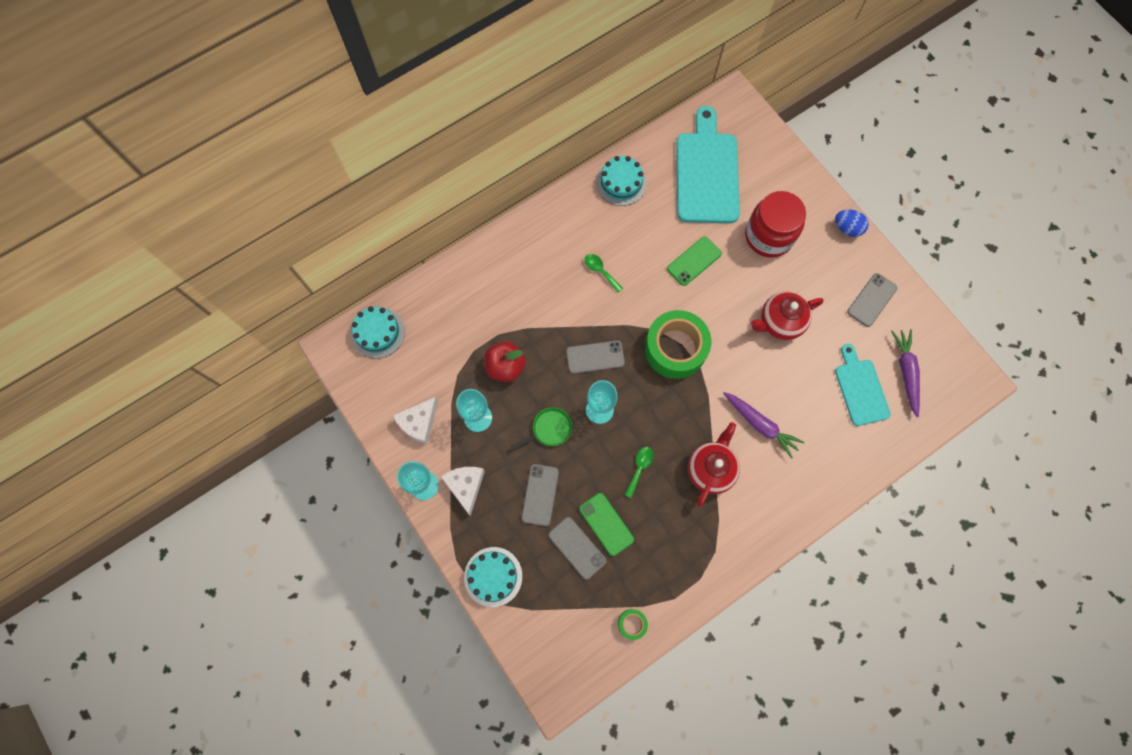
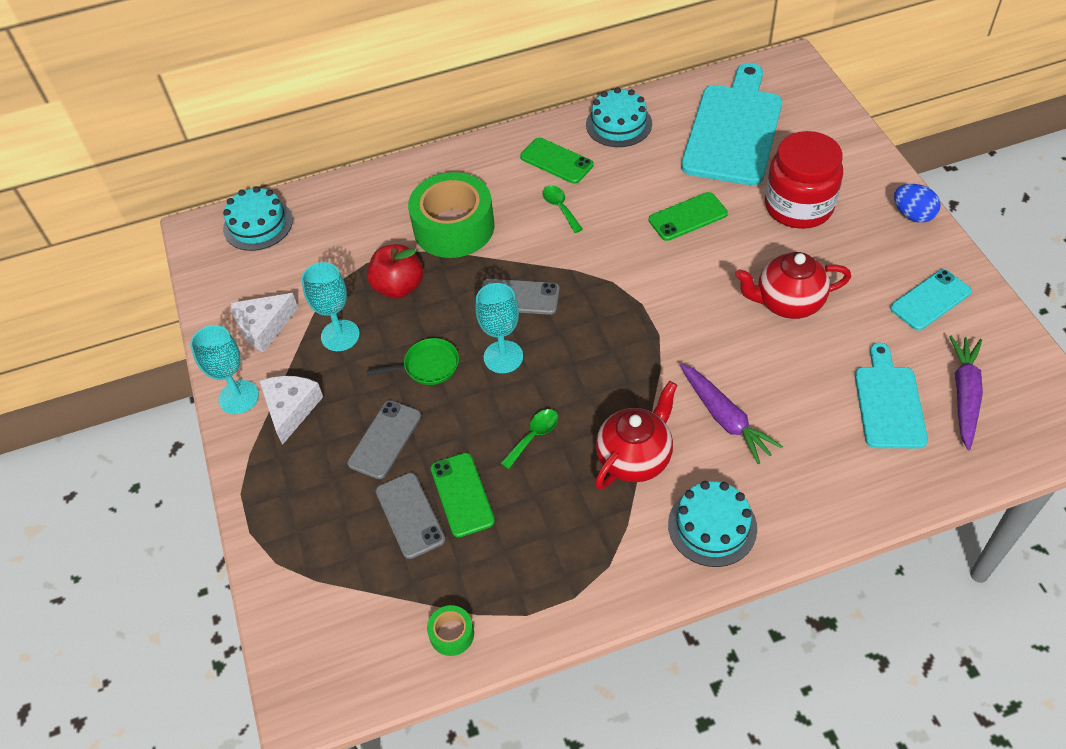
camera: 20 degrees right, 20 degrees down
turquoise cake [464,547,522,607] -> turquoise cake moved to [668,481,757,567]
green tape [645,310,711,379] -> green tape moved to [408,172,494,258]
grey phone [847,273,897,327] -> turquoise phone [890,269,972,331]
none -> green phone [520,138,594,184]

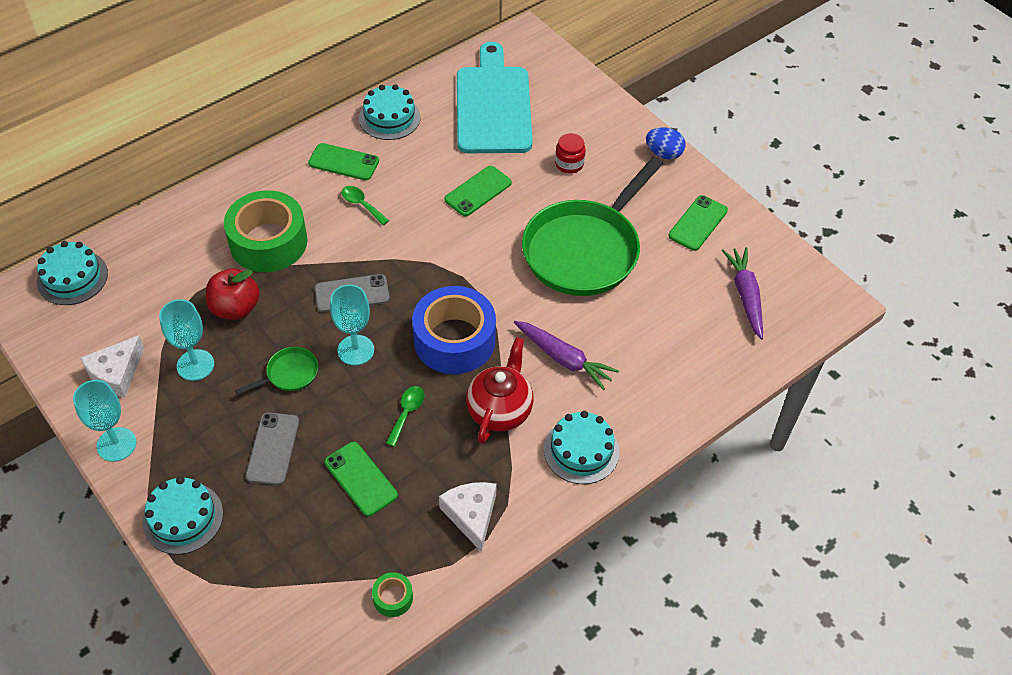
camera: 25 degrees left, 0 degrees up
white cheese [260,376,323,445] -> white cheese moved to [439,482,497,552]
grey phone [376,473,446,559] -> none
red teapot [735,252,851,319] -> green pan [522,157,663,296]
red jar [765,131,843,229] -> red jar [555,133,585,174], size x0.48
turquoise cutting board [855,343,928,448] -> none
turquoise phone [890,269,972,331] -> green phone [669,195,728,251]
none -> turquoise cake [142,476,223,555]
none -> blue tape [412,286,496,374]

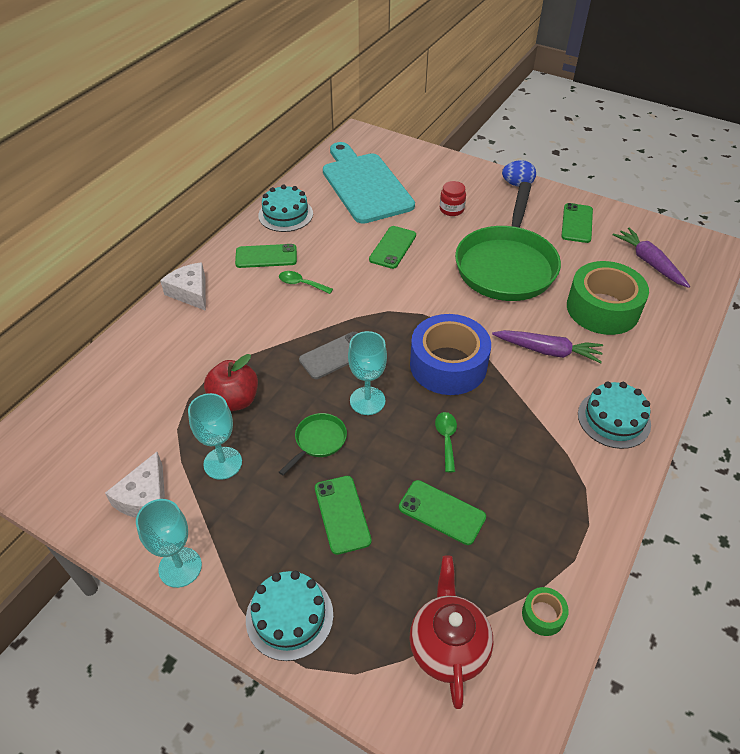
camera: 20 degrees left, 5 degrees down
turquoise cake [37,241,108,305] -> none
green tape [224,190,307,272] -> green tape moved to [567,261,649,335]
grey phone [246,412,299,485] -> green phone [315,476,372,555]
white cheese [439,482,497,552] -> white cheese moved to [160,262,206,311]
red teapot [466,337,533,444] -> red teapot moved to [409,556,493,709]

